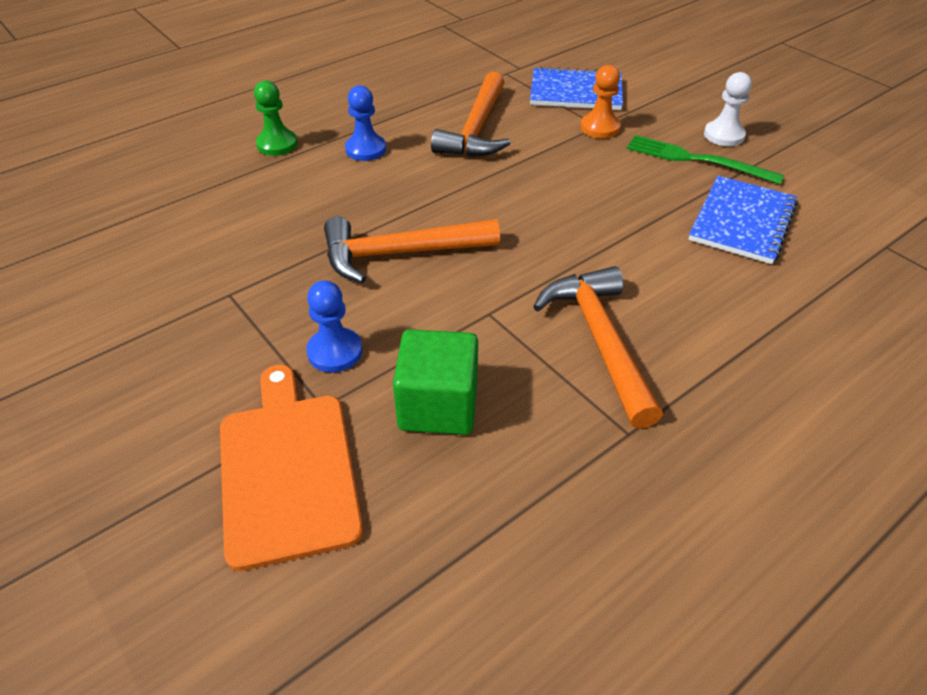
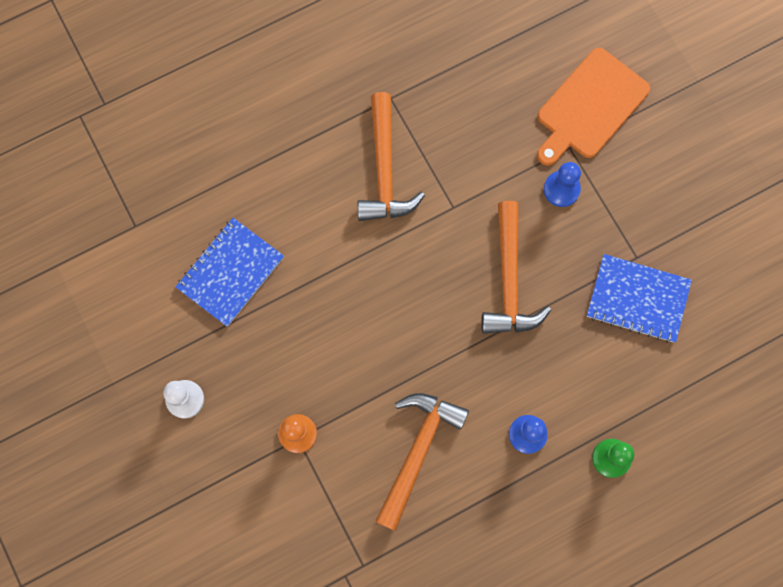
camera: 170 degrees left, 30 degrees up
orange cutting board [220,365,363,571] -> orange cutting board turned 45 degrees clockwise [537,48,650,166]
orange hammer [324,217,500,283] -> orange hammer turned 90 degrees clockwise [481,201,551,334]
green cube [393,329,478,435] -> none
blue notebook [530,66,623,110] -> blue notebook moved to [587,254,692,343]
green fork [627,135,784,184] -> none

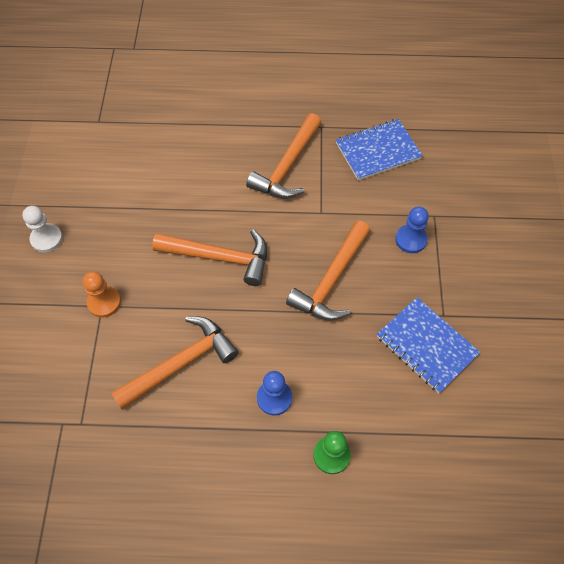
camera: 30 degrees right, 15 degrees down
blue notebook [175,218,284,327] -> blue notebook moved to [336,119,423,180]
orange cutting board [537,48,650,166] -> none
none -> orange hammer [152,230,267,286]

